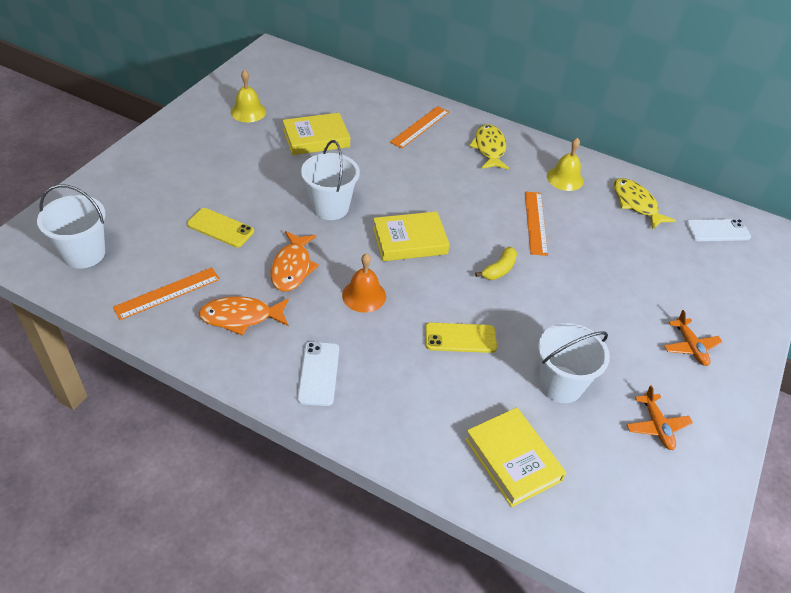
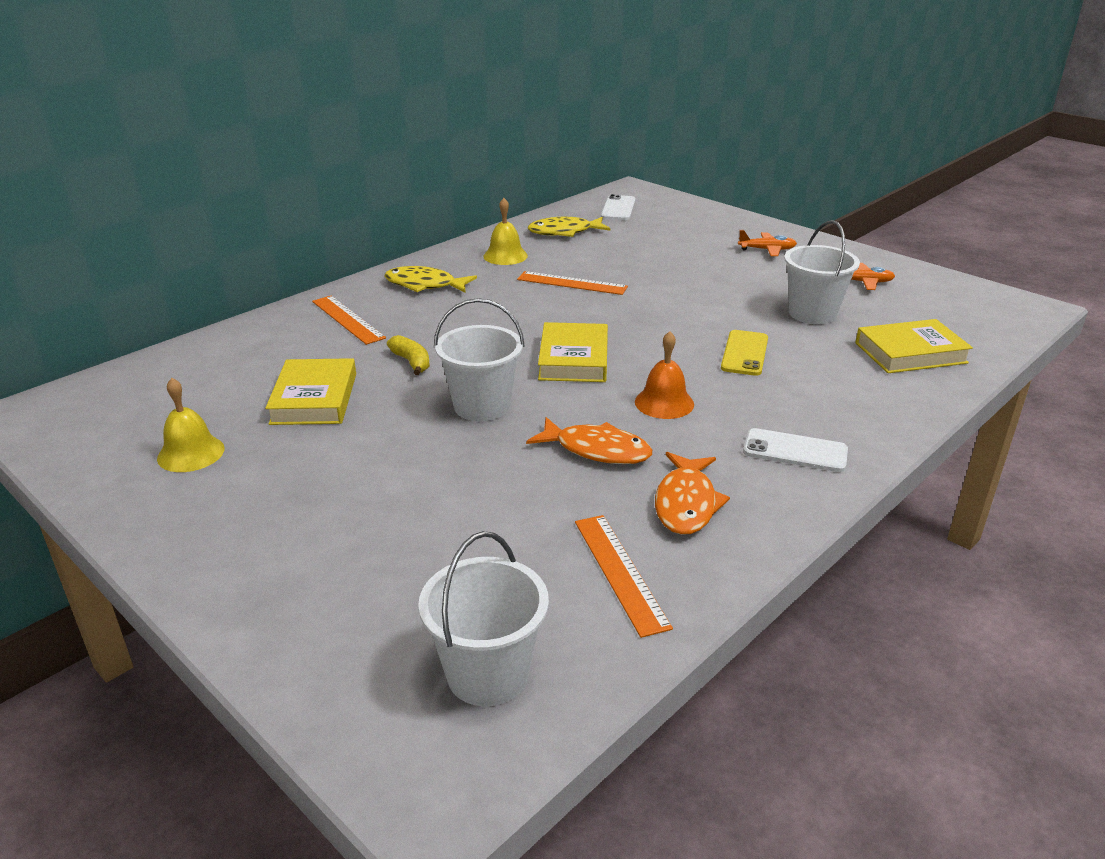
camera: 70 degrees left, 15 degrees down
yellow phone [187,208,254,247] -> none
yellow banana [475,247,517,280] -> yellow banana moved to [387,335,430,375]

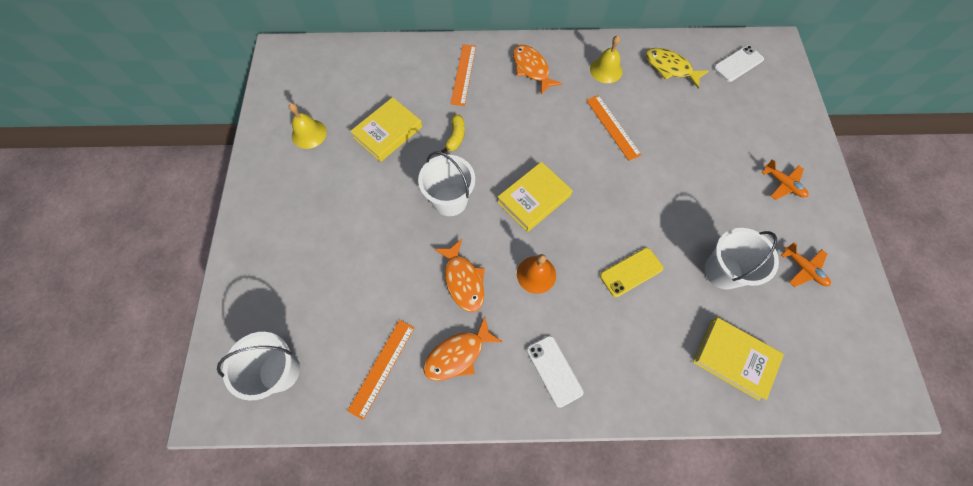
camera: 45 degrees right, 35 degrees up
yellow fish [385,266,477,293] -> orange fish [513,44,562,95]

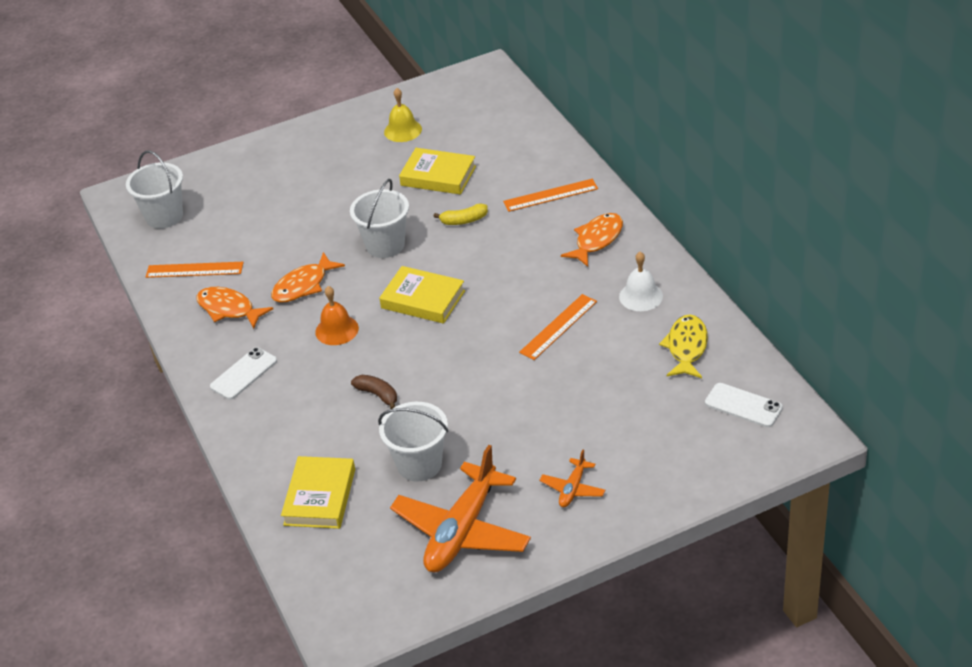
camera: 70 degrees right, 25 degrees down
yellow bell [590,35,623,83] -> white bell [619,252,663,311]
yellow phone [600,248,663,297] -> brown banana [351,375,397,409]
orange plane [781,242,831,287] -> orange plane [390,445,531,572], size x2.17

